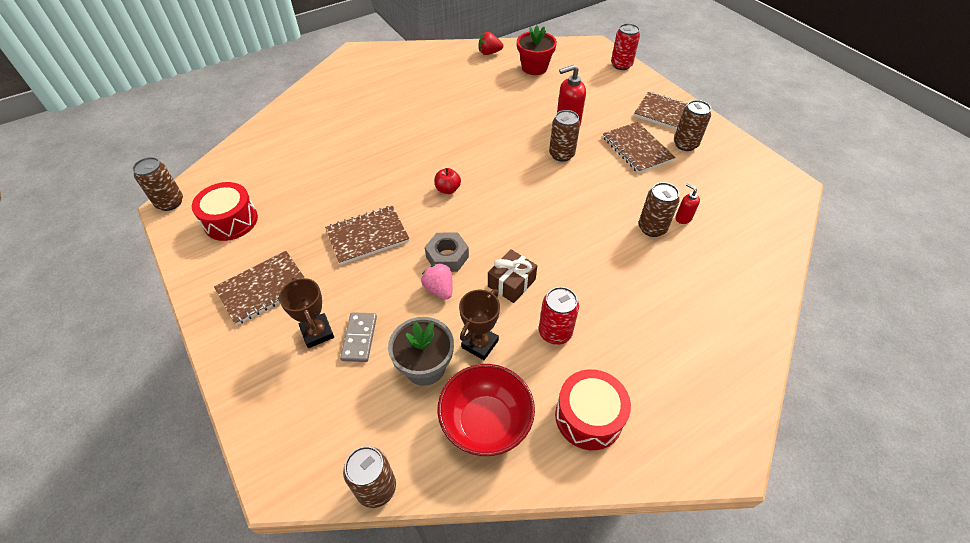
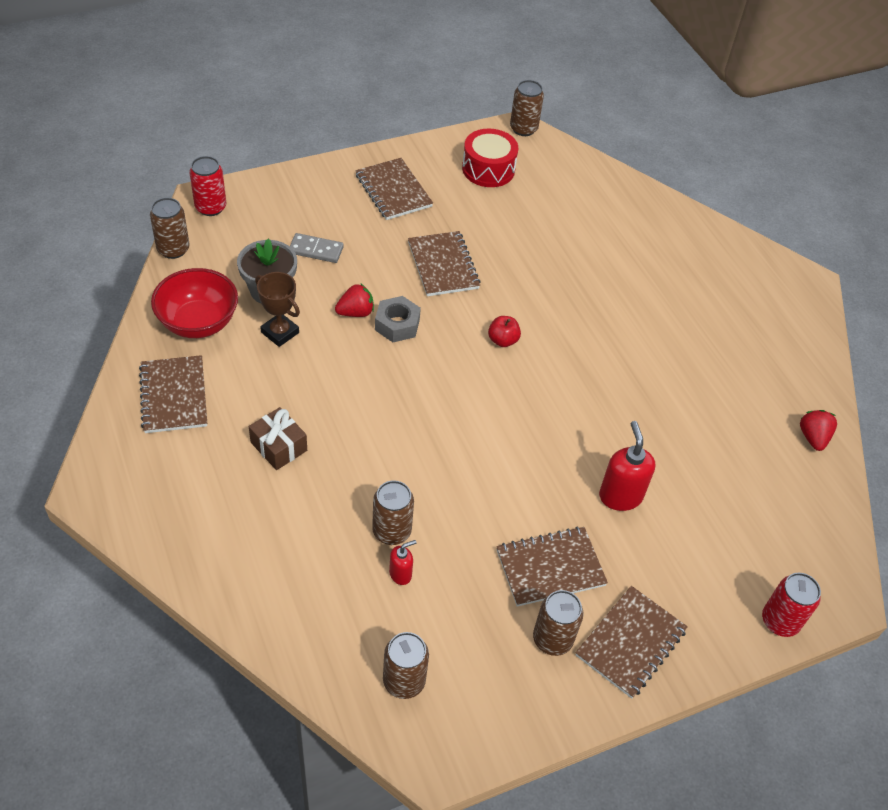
camera: 95 degrees right, 0 degrees up
brown trophy [279,277,334,348] -> none
pink strawberry [421,263,453,300] -> red strawberry [335,283,374,317]
brown gift [488,249,537,303] -> brown gift moved to [249,407,307,470]
red flower pot [517,25,557,75] -> none
red can [539,287,579,345] -> red can moved to [189,156,226,216]
brown can [549,110,580,162] -> brown can moved to [383,632,429,699]
red drum [555,369,631,450] -> brown notebook [139,355,207,433]

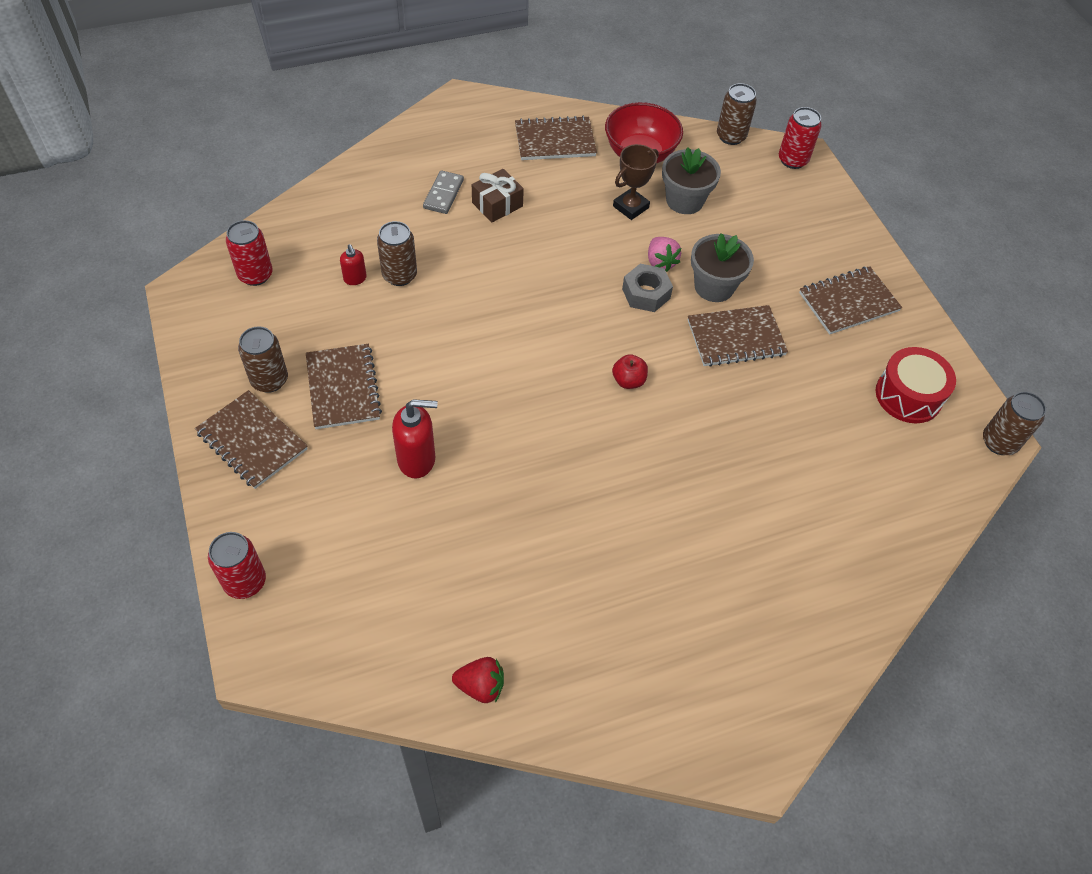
camera: 95 degrees right, 5 degrees up
grey domino [290,233,344,263] -> grey domino moved to [423,170,464,214]
red strawberry [335,283,374,317] -> pink strawberry [648,237,681,272]
brown can [383,632,429,699] -> red can [226,220,273,286]
none -> grey flower pot [691,233,754,302]

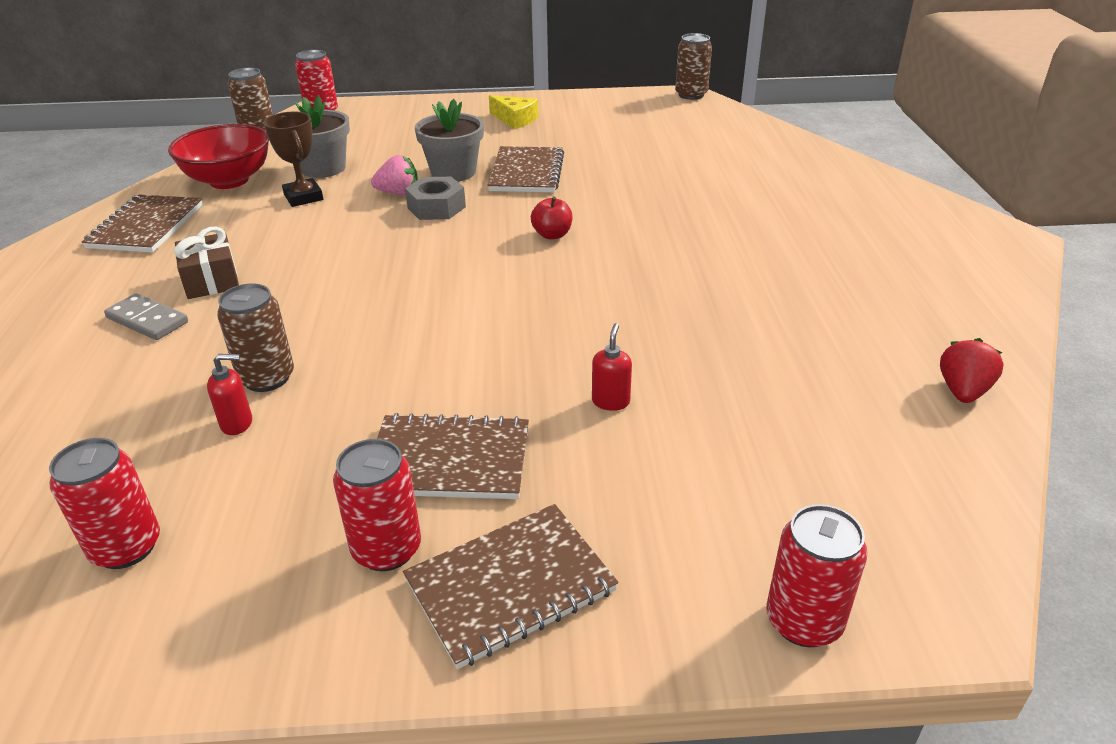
camera: 70 degrees left, 20 degrees down
brown can [238,327,288,393] -> red can [333,439,421,571]
red soap dispenser [392,399,438,478] -> red soap dispenser [592,323,632,411], size x0.55
brown notebook [799,266,902,335] -> yellow cheese [489,95,538,129]
red drum [876,347,956,423] -> none

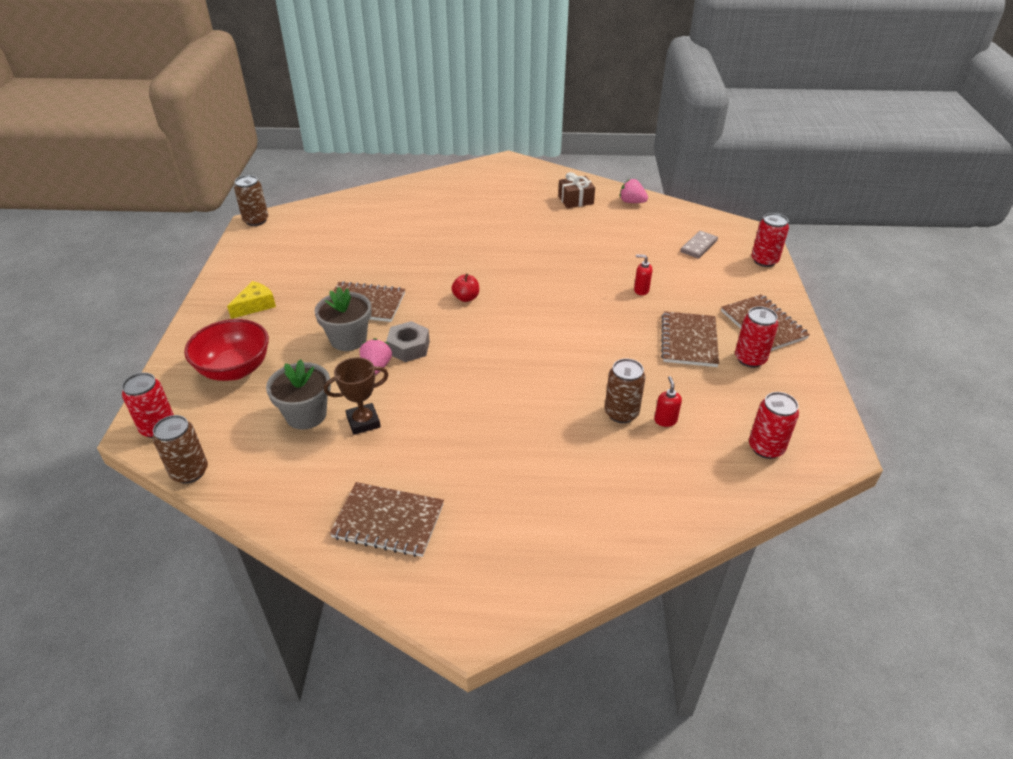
camera: 85 degrees left, 5 degrees up
grey domino [104,293,188,340] -> grey domino moved to [680,231,718,259]
red bowl [168,124,269,189] -> red bowl moved to [184,319,269,381]
brown gift [174,226,239,299] -> brown gift moved to [558,172,595,208]
red strawberry [940,338,1004,403] -> pink strawberry [620,179,648,203]

